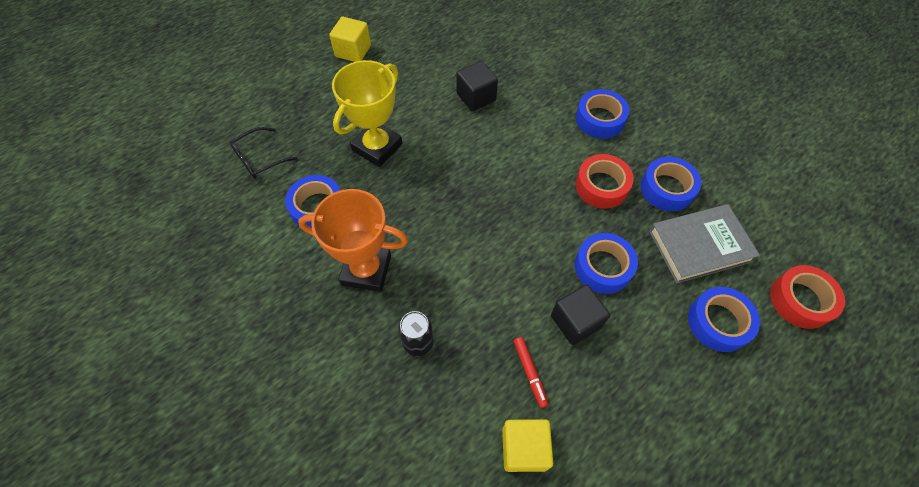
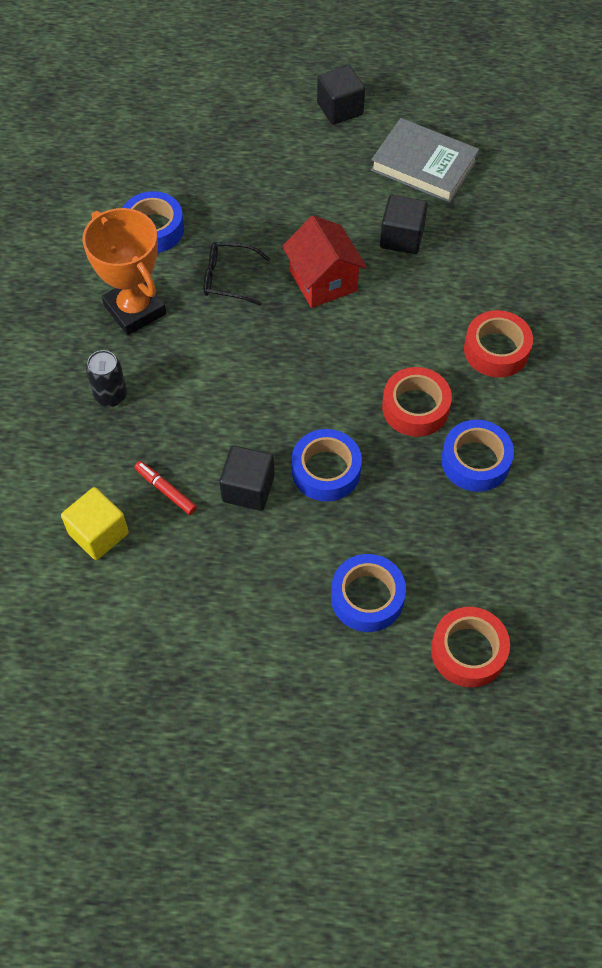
camera: 45 degrees right, 0 degrees up
black glasses [230,127,298,179] -> black glasses moved to [204,242,270,306]
yellow cube [329,17,371,62] -> black cube [317,65,365,125]
yellow trophy [332,60,402,167] -> none
red marker [514,337,549,408] -> red marker turned 105 degrees clockwise [135,461,197,515]
blue tape [576,89,629,139] -> red tape [464,310,533,378]
grey book [649,204,760,283] -> grey book moved to [371,118,479,203]
none -> red house [282,215,367,308]

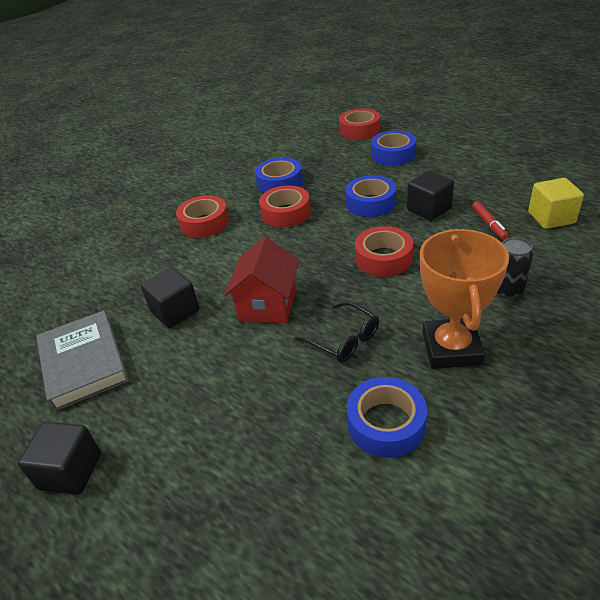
camera: 140 degrees left, 20 degrees down
none -> red tape [355,226,413,277]

